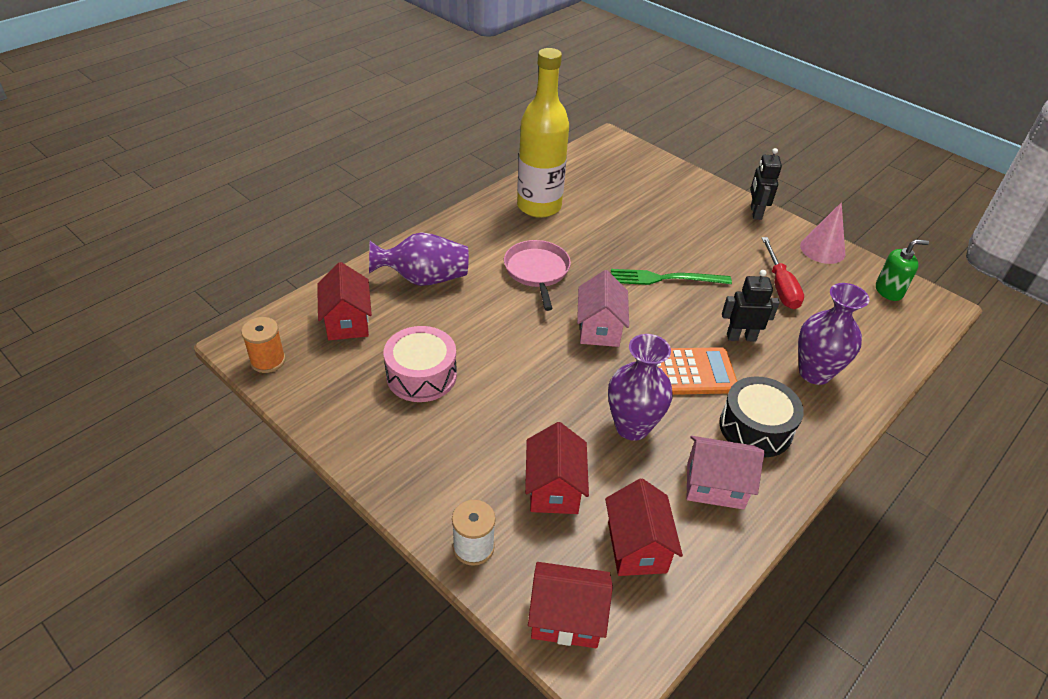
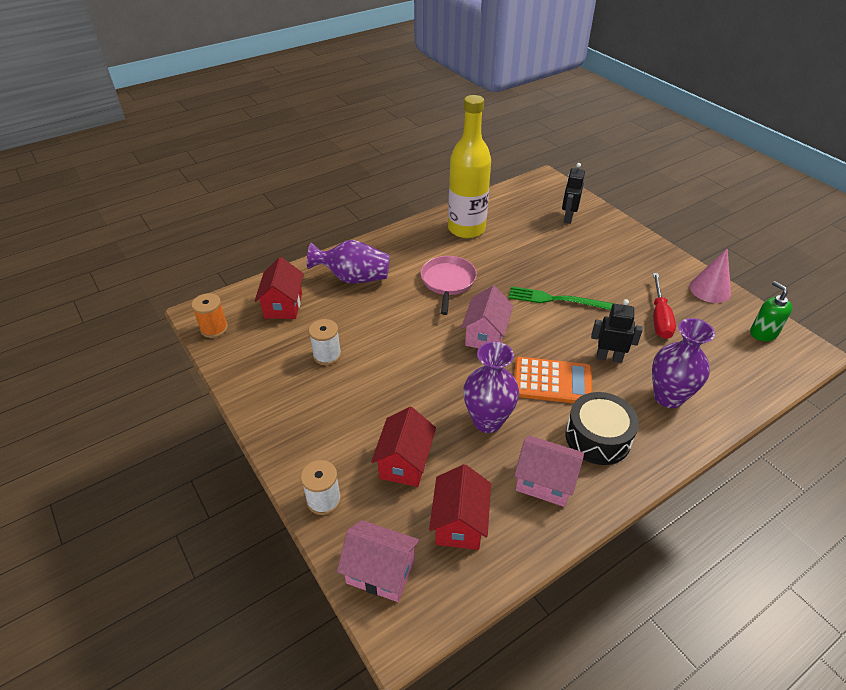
camera: 15 degrees right, 0 degrees up
pink drum [384,326,457,402] -> white spool [309,319,341,365]
red house [528,562,613,648] -> pink house [337,520,420,602]
black robot [750,148,782,220] -> black robot moved to [562,163,585,224]
green soap dispenser [876,239,929,301] -> green soap dispenser turned 120 degrees counterclockwise [750,281,793,341]

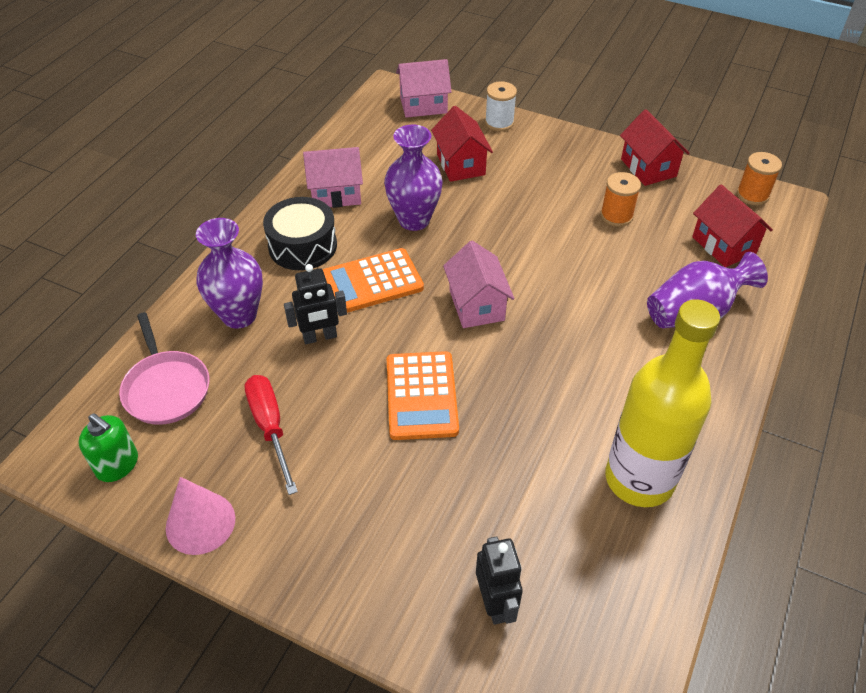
camera: 150 degrees right, 5 degrees up
white spool [309,319,341,365] -> orange spool [600,172,641,227]
pink pan [421,256,477,315] -> pink pan moved to [119,312,209,425]
red house [429,464,491,550] -> red house moved to [620,109,690,186]
green fork [509,286,615,310] -> orange calculator [387,351,459,440]

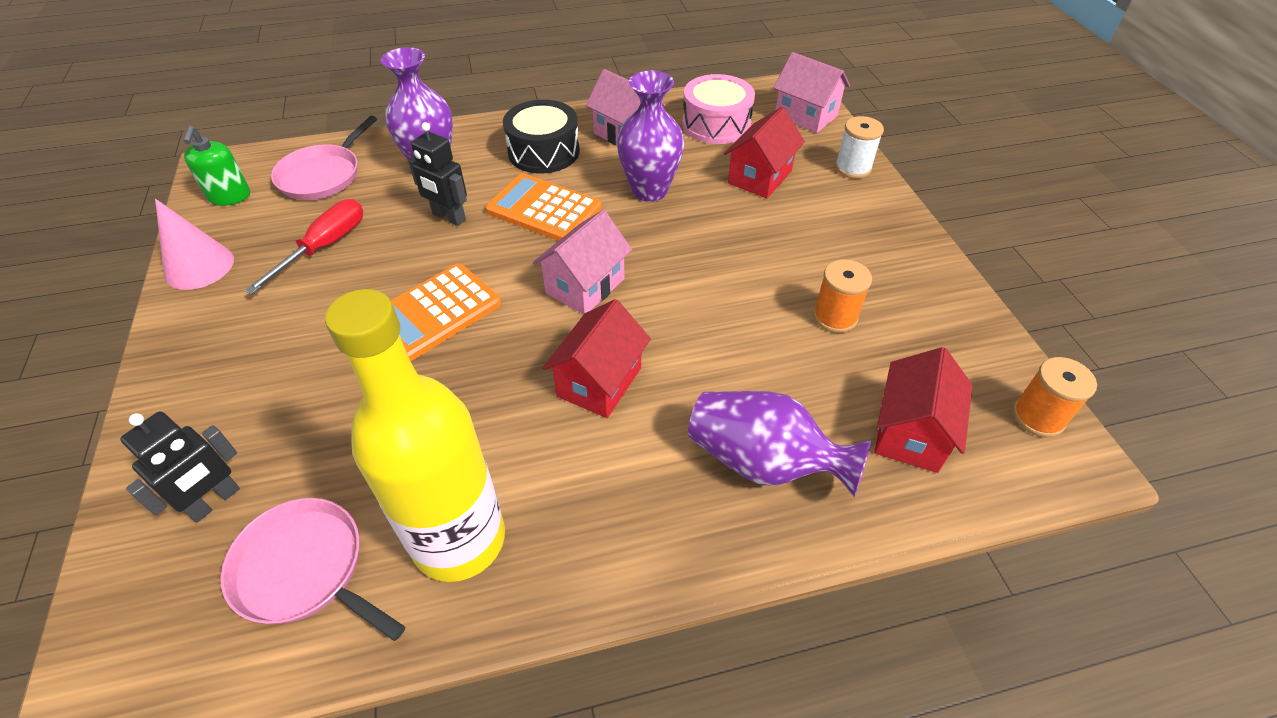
camera: 50 degrees right, 0 degrees up
red house [620,109,690,186] -> red house moved to [543,299,651,418]
none -> pink pan [221,498,405,641]
none -> pink drum [682,74,755,144]

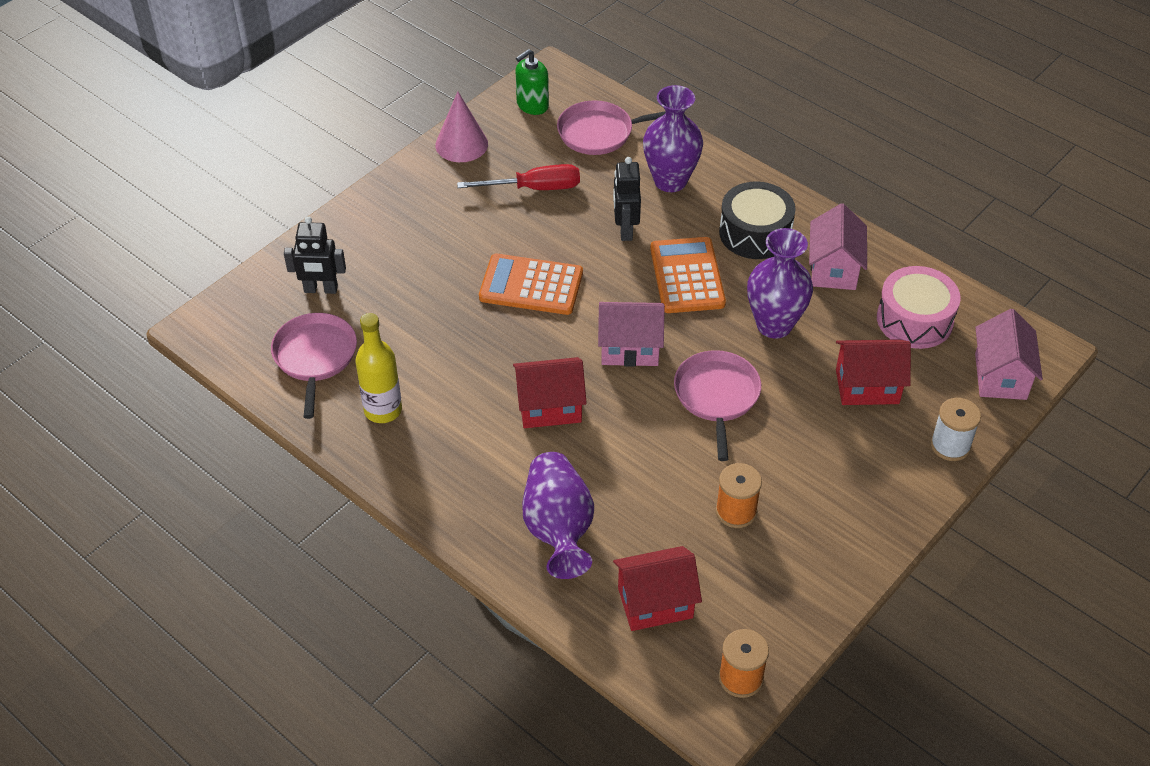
camera: 55 degrees right, 0 degrees up
yellow bottle [325,289,505,582] -> yellow bottle [355,313,402,423], size x0.59
none -> pink pan [674,350,761,461]

